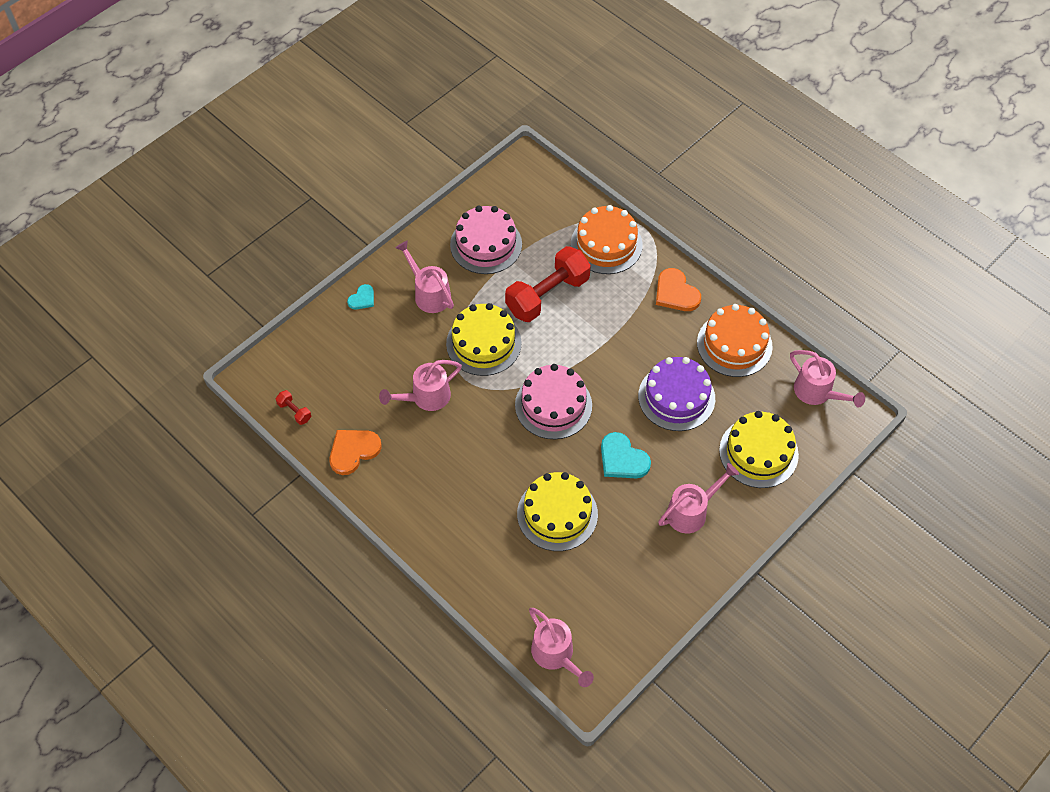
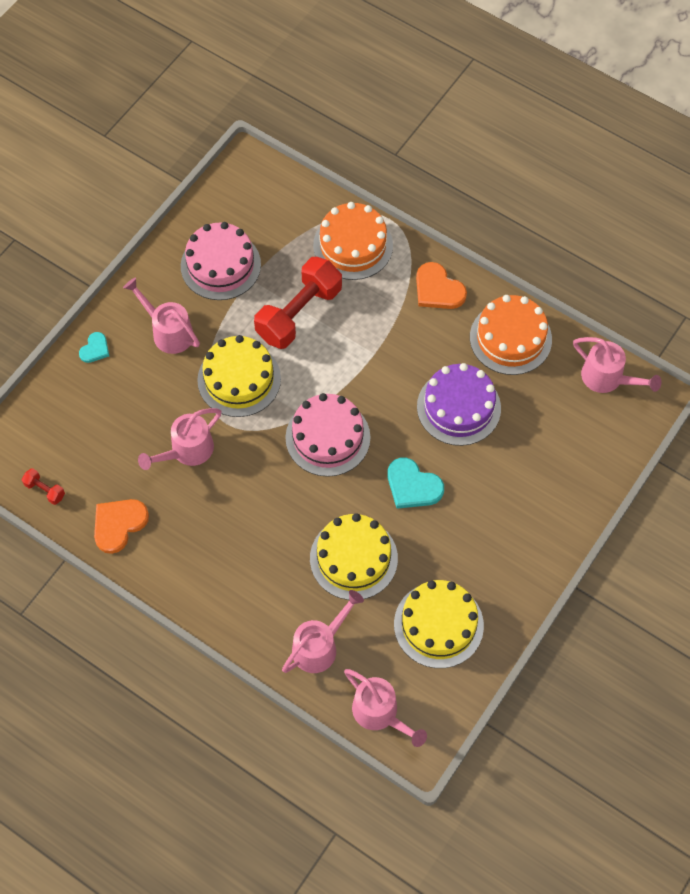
camera: 10 degrees left, 5 degrees up
pink watering can [658,463,739,533] -> pink watering can moved to [282,590,364,673]
yellow cake [719,411,799,488] -> yellow cake moved to [394,580,484,668]

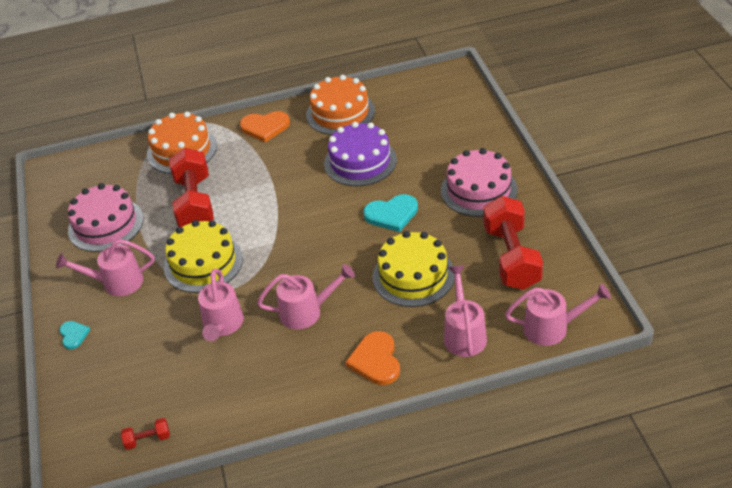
camera: 45 degrees left, 20 degrees down
orange heart [94,499,149,554] -> orange heart moved to [346,331,400,385]
pink cake [285,393,370,477] -> pink cake moved to [441,148,518,217]
yellow cake [394,580,484,668] -> red dumbbell [483,196,543,290]
pink watering can [573,337,662,393] -> pink watering can moved to [257,264,355,329]

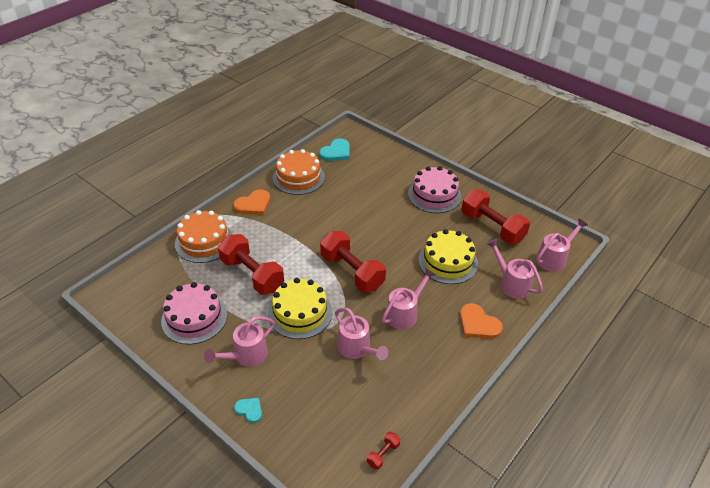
camera: 40 degrees left, 0 degrees up
purple cake [324,122,397,186] -> none
turquoise heart [363,194,418,232] -> turquoise heart moved to [319,138,350,161]
none -> red dumbbell [320,231,386,292]

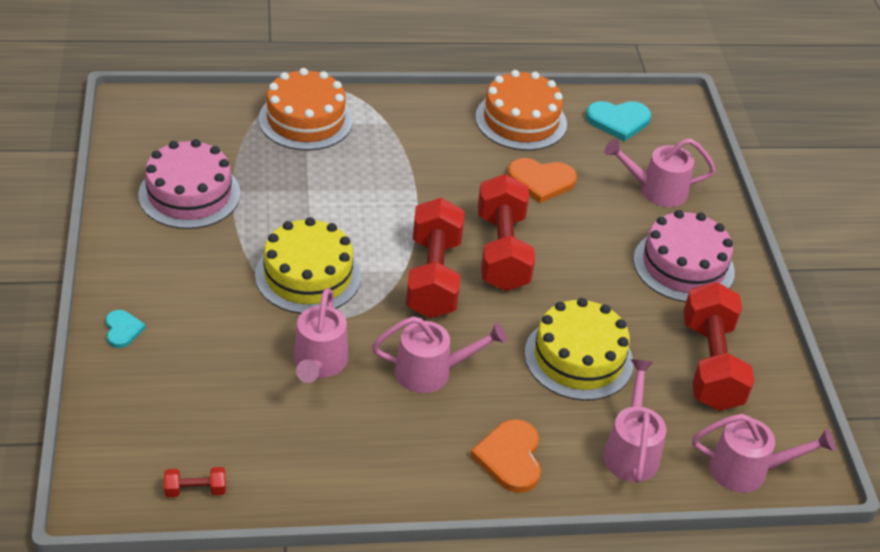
camera: 40 degrees right, 0 degrees up
pink watering can [204,316,275,367] -> pink watering can moved to [604,138,716,207]
red dumbbell [218,234,284,295] -> red dumbbell moved to [478,174,535,291]
orange heart [233,189,270,215] -> orange heart moved to [507,158,577,203]

